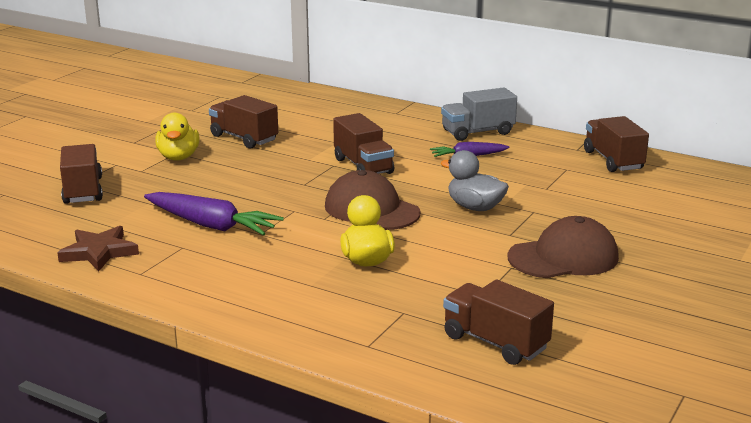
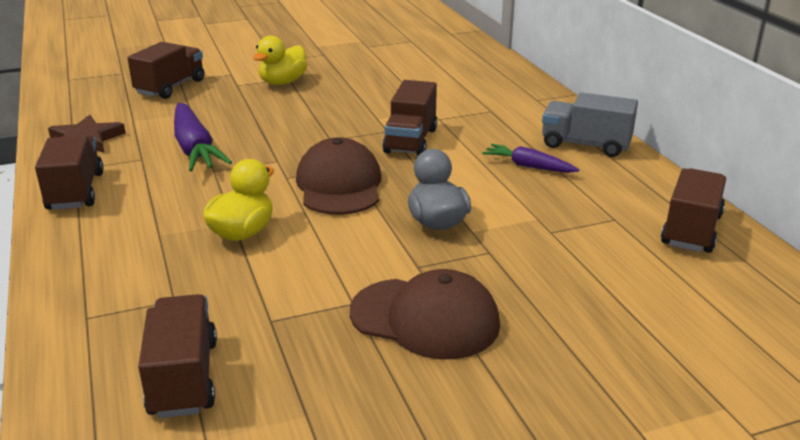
camera: 40 degrees right, 5 degrees up
brown truck [209,95,278,149] -> brown truck moved to [35,135,103,210]

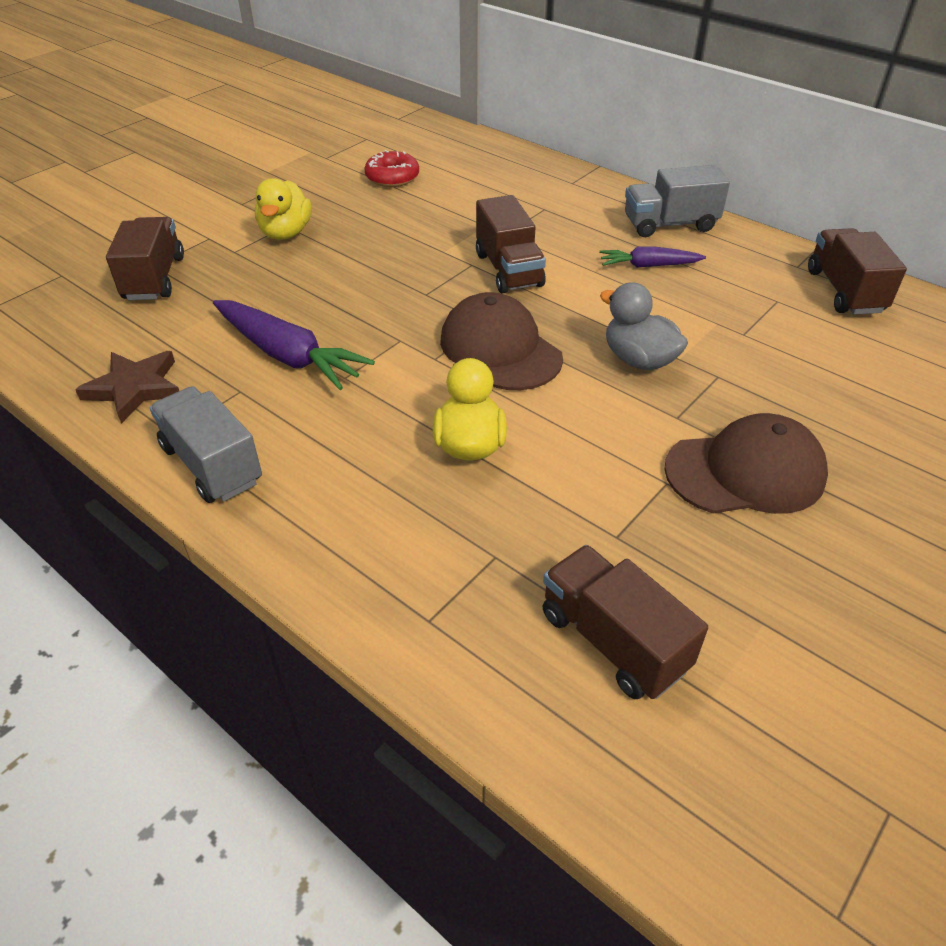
camera: 30 degrees left, 15 degrees up
brown truck [35,135,103,210] -> grey truck [150,386,262,503]
none -> red donut [364,150,419,187]

